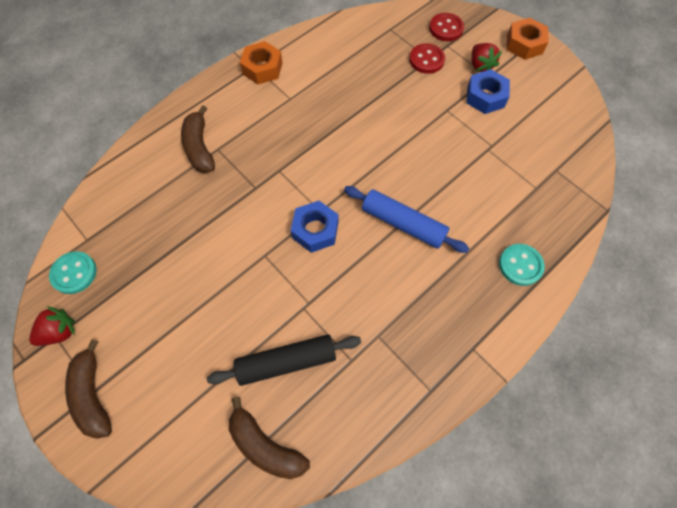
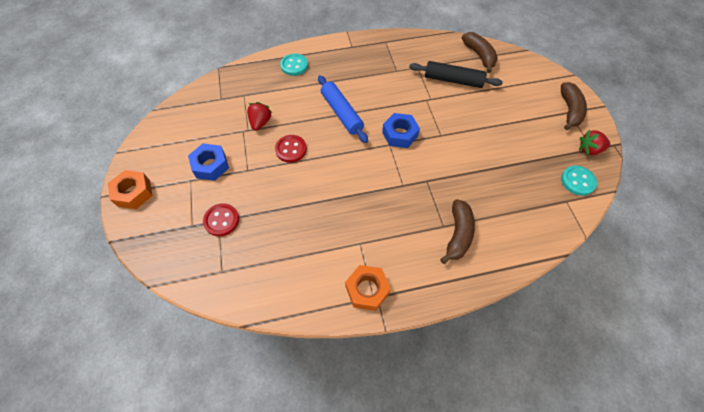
camera: 150 degrees left, 5 degrees down
red button [429,13,464,41] -> red button moved to [275,135,307,163]
red strawberry [472,43,502,72] -> red strawberry moved to [247,102,272,131]

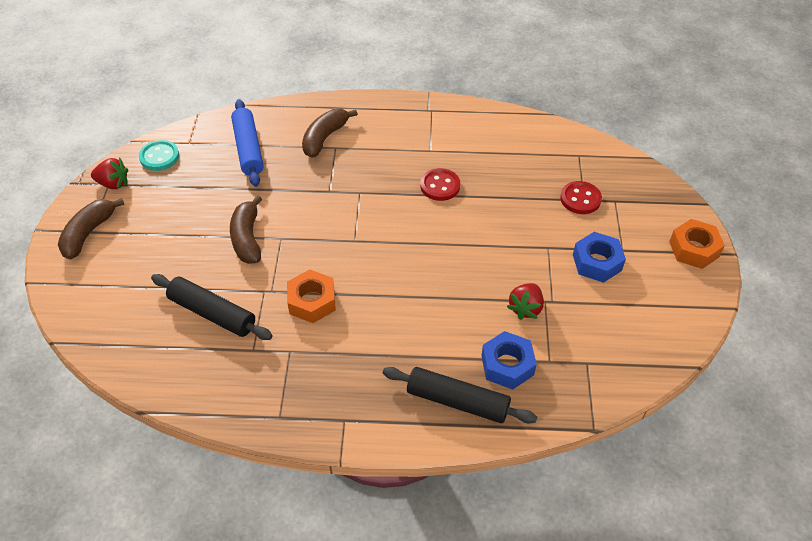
camera: 165 degrees left, 10 degrees down
red button [275,135,307,163] -> red button moved to [420,168,460,201]
turquoise button [280,53,308,76] -> black rolling pin [383,367,537,424]
blue rolling pin [318,75,368,143] -> blue rolling pin moved to [231,99,264,187]
orange nut [345,265,391,311] -> orange nut moved to [287,269,336,323]
blue nut [382,113,420,148] -> blue nut moved to [481,331,537,390]
brown banana [462,32,498,73] -> brown banana moved to [230,195,262,264]

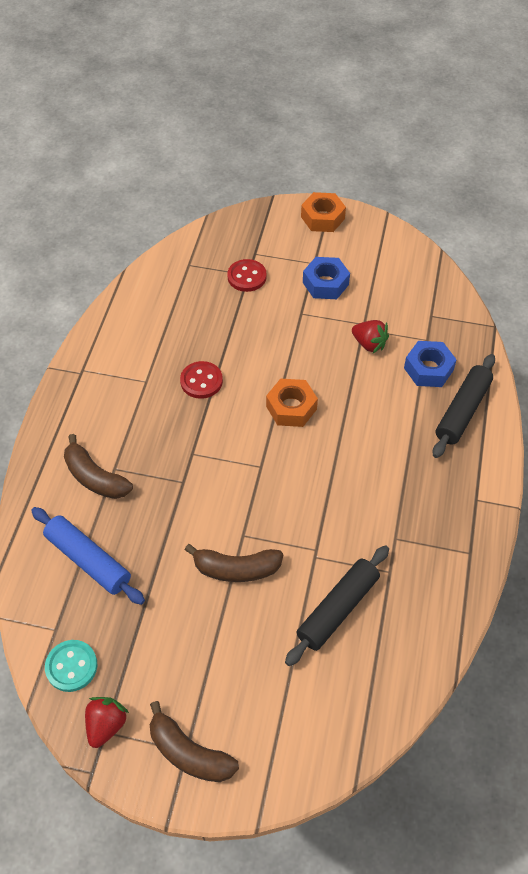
camera: 80 degrees left, 5 degrees up
blue rolling pin [231,99,264,187] -> blue rolling pin turned 45 degrees clockwise [31,507,145,605]
orange nut [287,269,336,323] -> orange nut moved to [266,379,318,427]

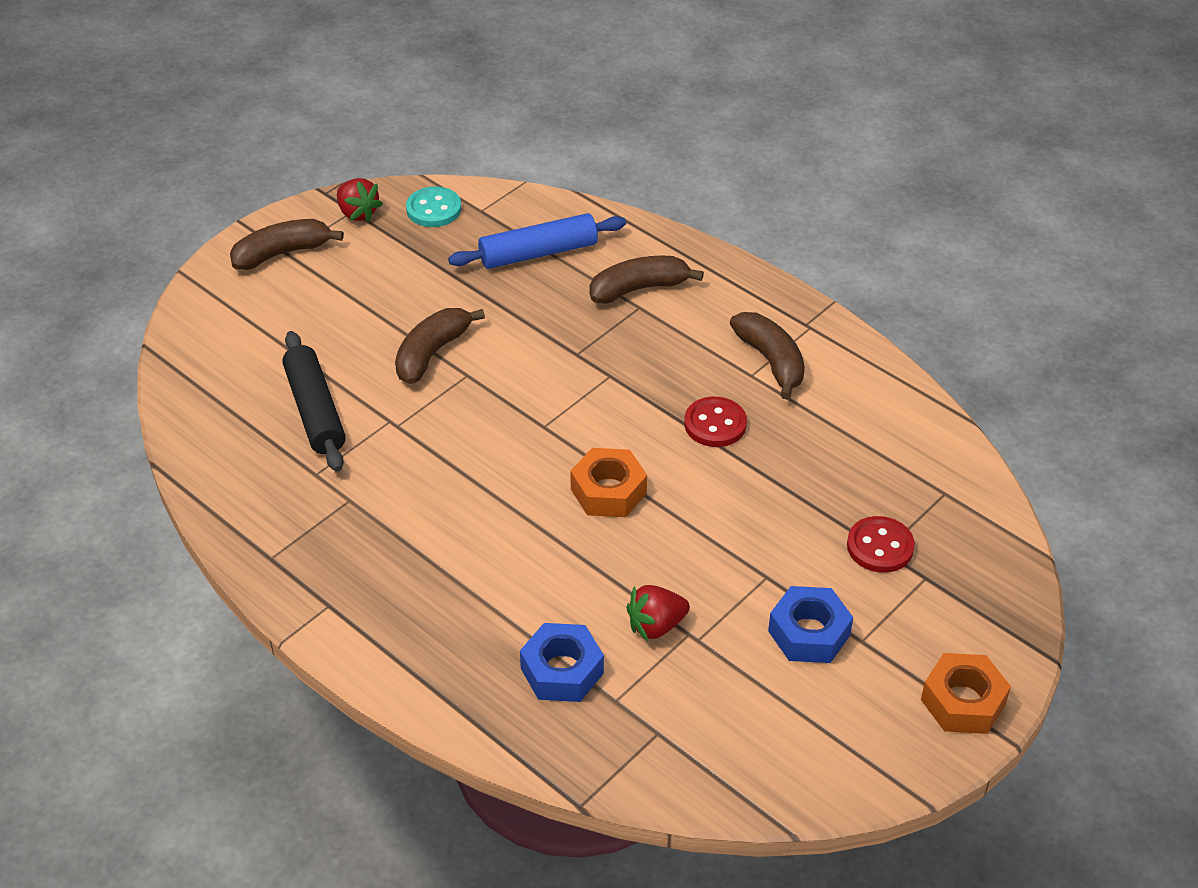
camera: 120 degrees right, 10 degrees down
black rolling pin [433,354,495,458] -> none
none -> brown banana [730,312,805,400]

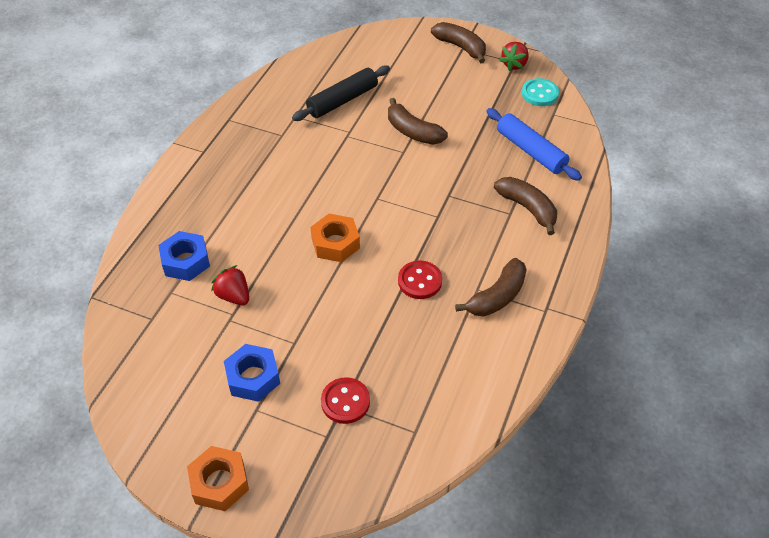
camera: 70 degrees right, 5 degrees up
brown banana [395,308,485,384] -> brown banana turned 150 degrees counterclockwise [388,98,448,145]

